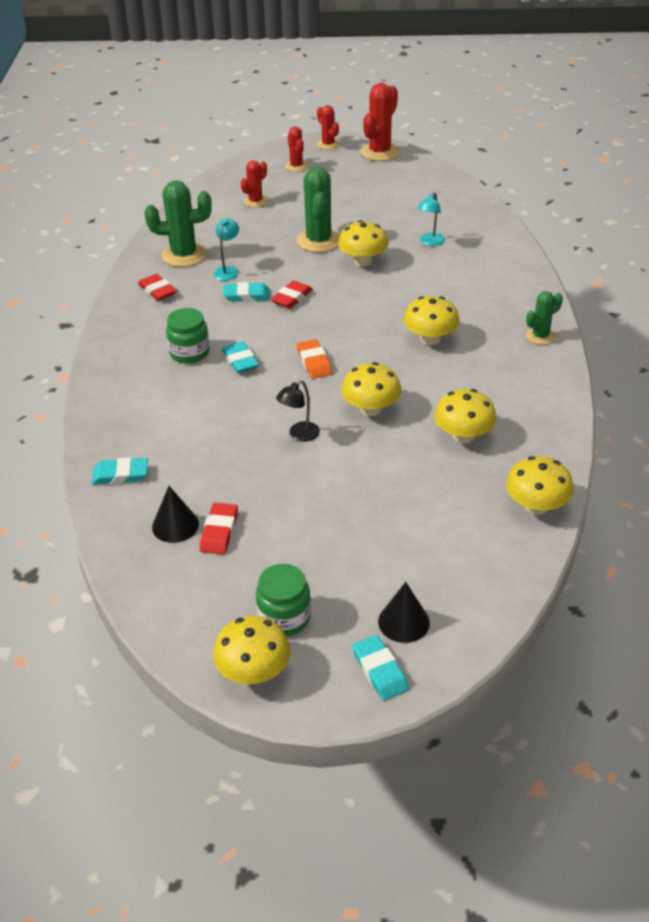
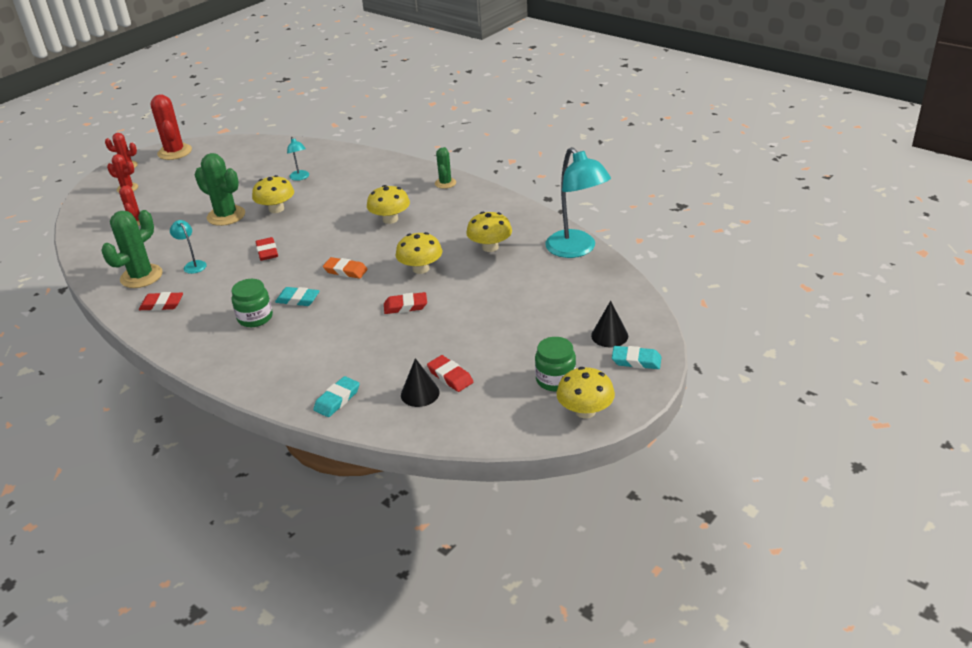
camera: 50 degrees left, 5 degrees down
turquoise eraser [223,282,270,302] -> none
black lamp [276,380,320,442] -> red eraser [384,292,427,314]
yellow mushroom [506,456,574,515] -> turquoise lamp [545,147,611,258]

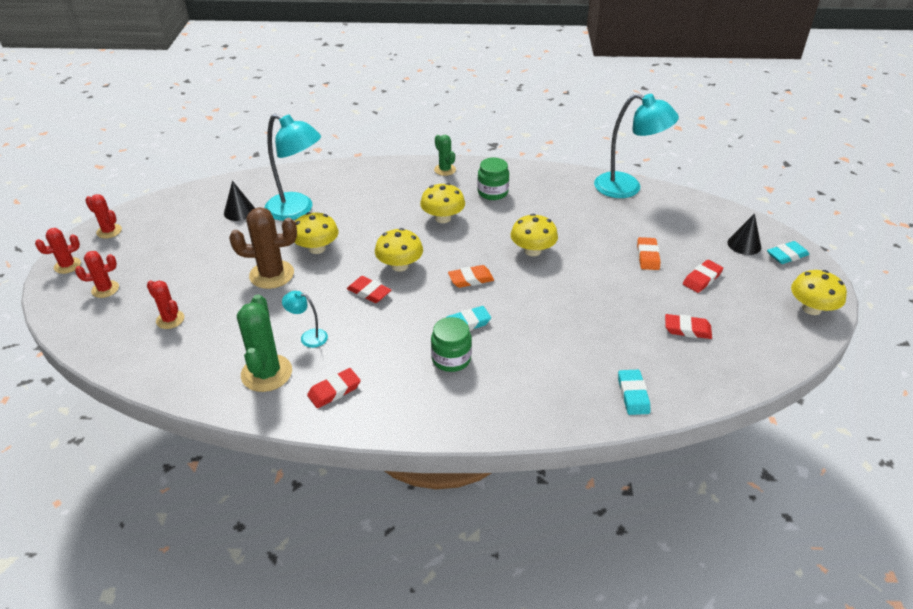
camera: 40 degrees left, 5 degrees up
red cactus [150,94,192,160] -> red cactus [85,194,122,239], size x0.58
green cactus [195,153,245,226] -> brown cactus [229,207,297,289]
turquoise lamp [287,137,309,181] -> turquoise lamp [265,113,321,221], size x2.17
red eraser [384,292,427,314] -> red eraser moved to [683,260,723,293]
black cone [401,358,440,407] -> black cone moved to [224,181,255,221]
yellow mushroom [466,212,512,252] -> yellow mushroom moved to [375,228,423,272]
green jar [535,337,576,392] -> green jar moved to [477,158,509,200]
none -> orange eraser [637,237,661,270]

